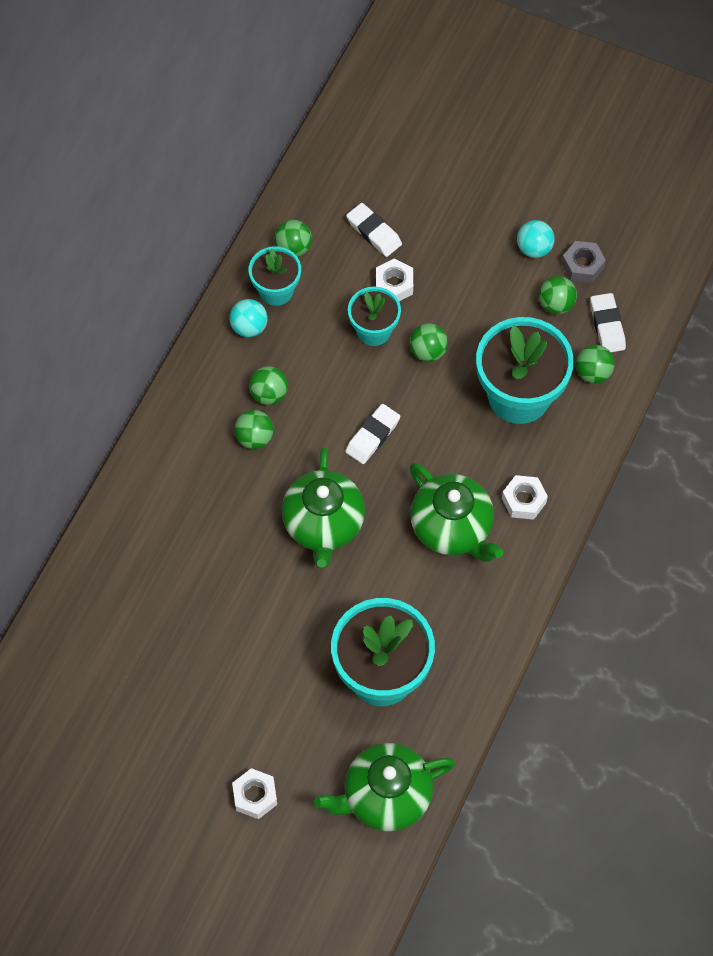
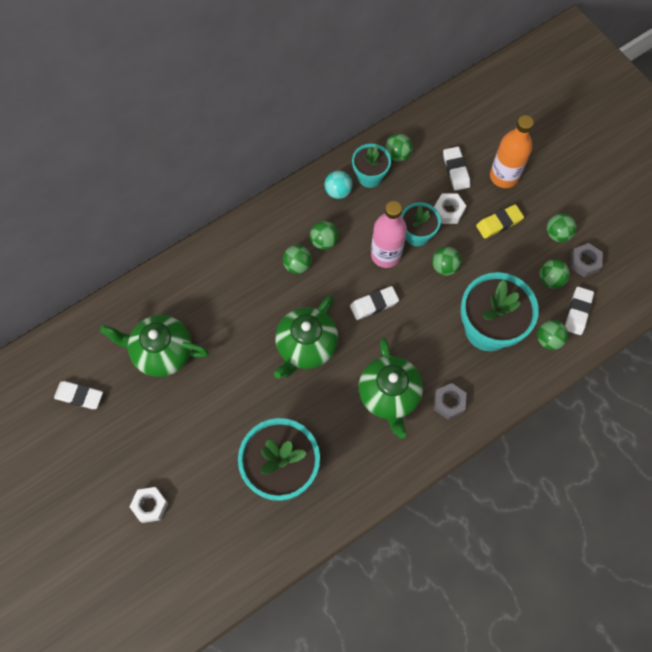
camera: 30 degrees right, 5 degrees up
green teapot [314,743,455,831] -> green teapot moved to [100,315,209,377]
white nut [502,475,548,520] -> grey nut [434,383,466,420]
turquoise ball [517,220,555,258] -> green ball [547,214,576,242]
none -> white eraser [54,381,103,409]
none -> pink bottle [371,201,407,268]
none -> yellow eraser [476,204,524,239]
none -> orange bottle [490,115,534,188]

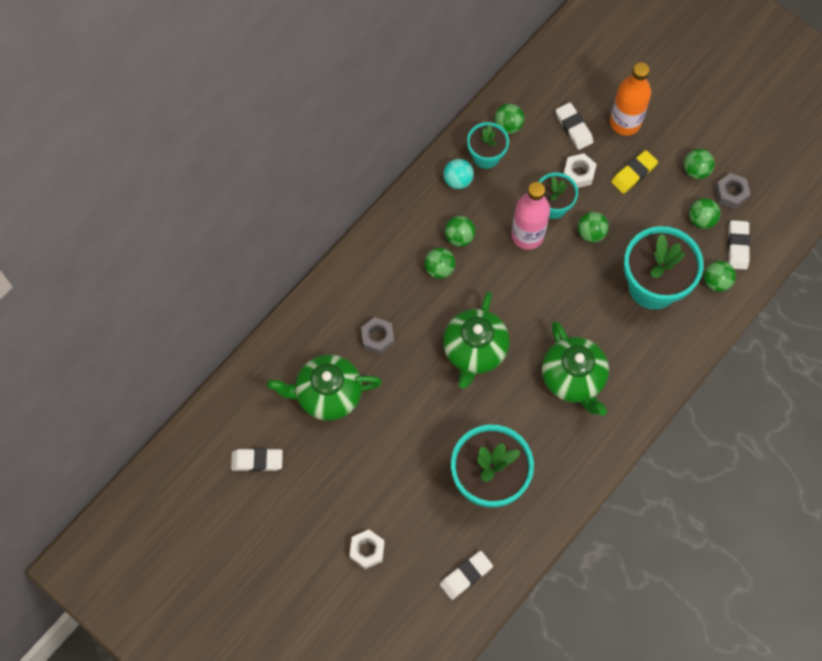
camera: 15 degrees left, 0 degrees up
white eraser [350,286,399,320] -> white eraser moved to [440,551,493,600]
grey nut [434,383,466,420] -> grey nut moved to [361,317,394,355]

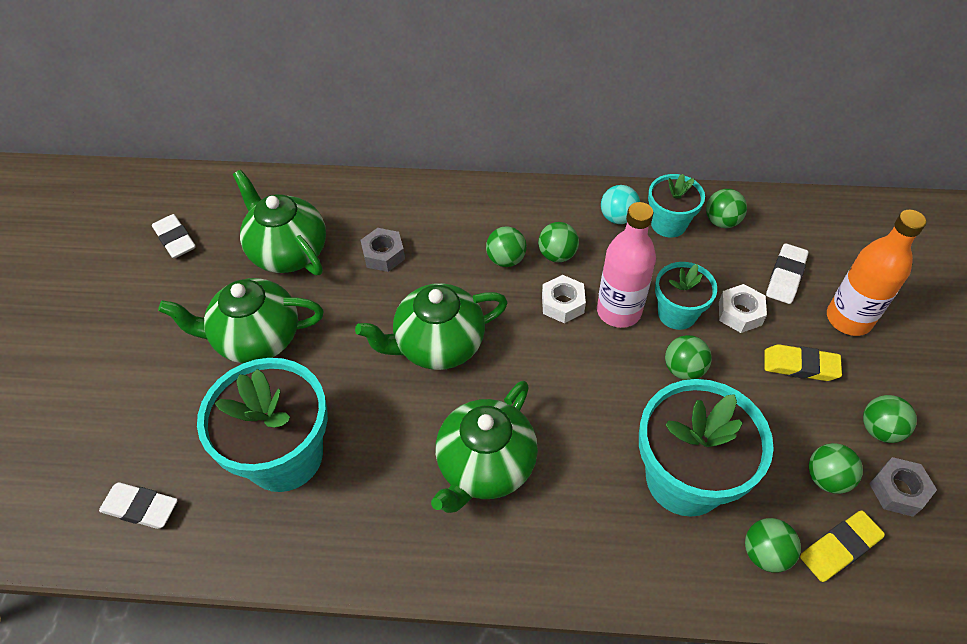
camera: 55 degrees right, 15 degrees down
white nut [349,530,384,569] -> white nut moved to [542,275,586,323]
white eraser [728,220,750,270] -> yellow eraser [800,510,885,582]
none -> green teapot [158,278,324,363]

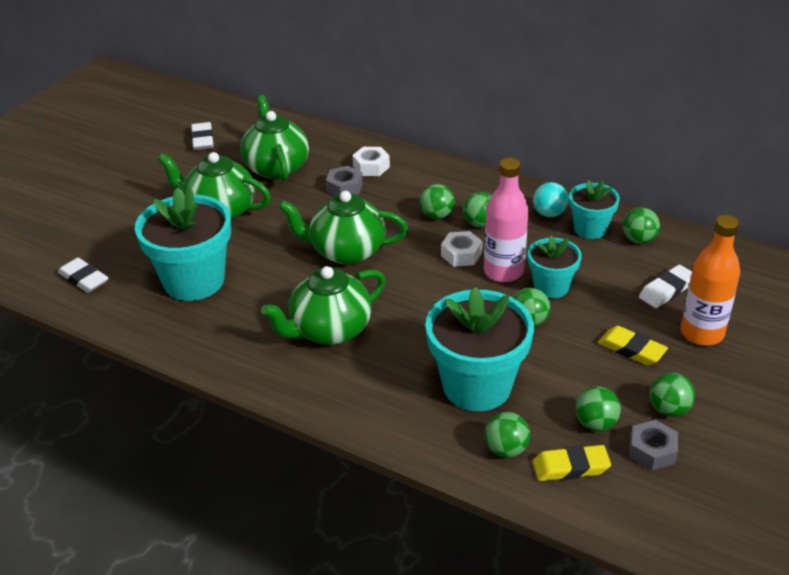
camera: 25 degrees right, 15 degrees down
white nut [719,284,767,333] -> white nut moved to [353,147,390,176]

